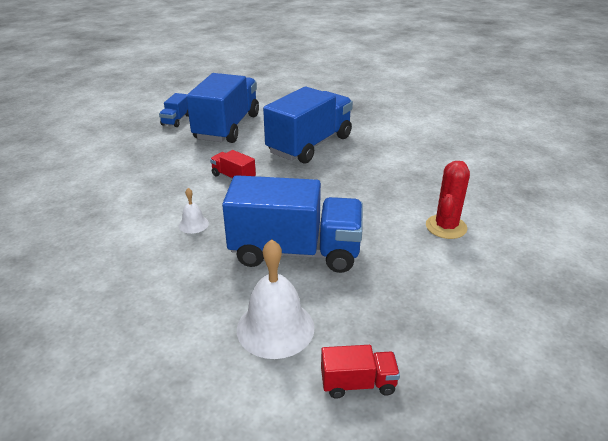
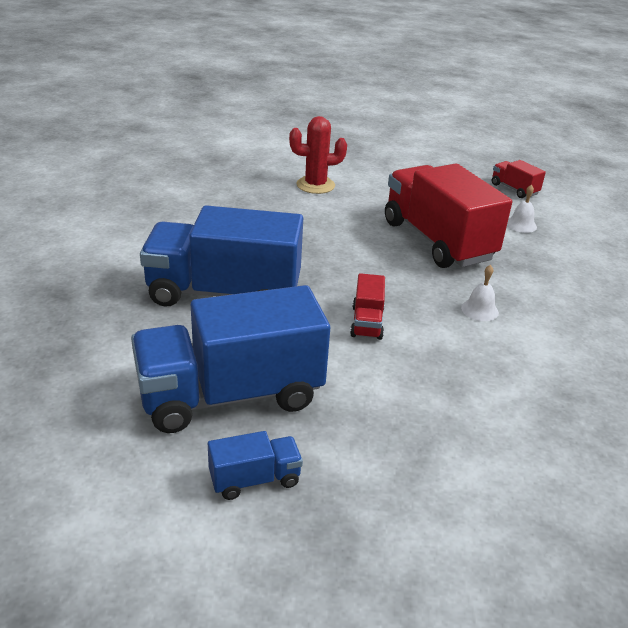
camera: 125 degrees left, 0 degrees up
blue truck [222,175,363,273] -> red truck [385,163,512,268]
white bell [237,239,315,359] -> white bell [507,184,537,233], size x0.49

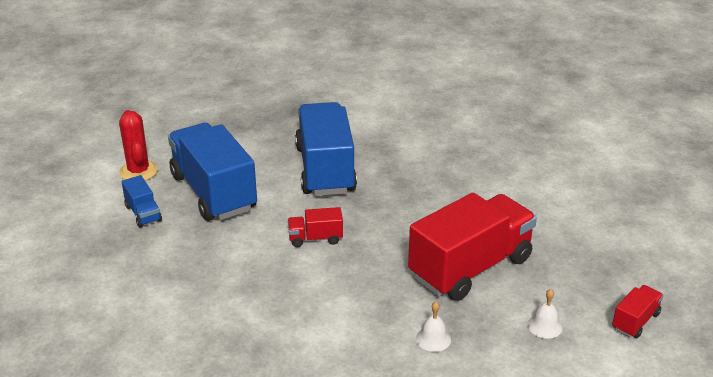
camera: 80 degrees right, 0 degrees up
red cactus [289,116,347,194] -> red cactus moved to [119,110,158,180]
white bell [461,265,499,321] -> white bell moved to [416,302,451,352]

